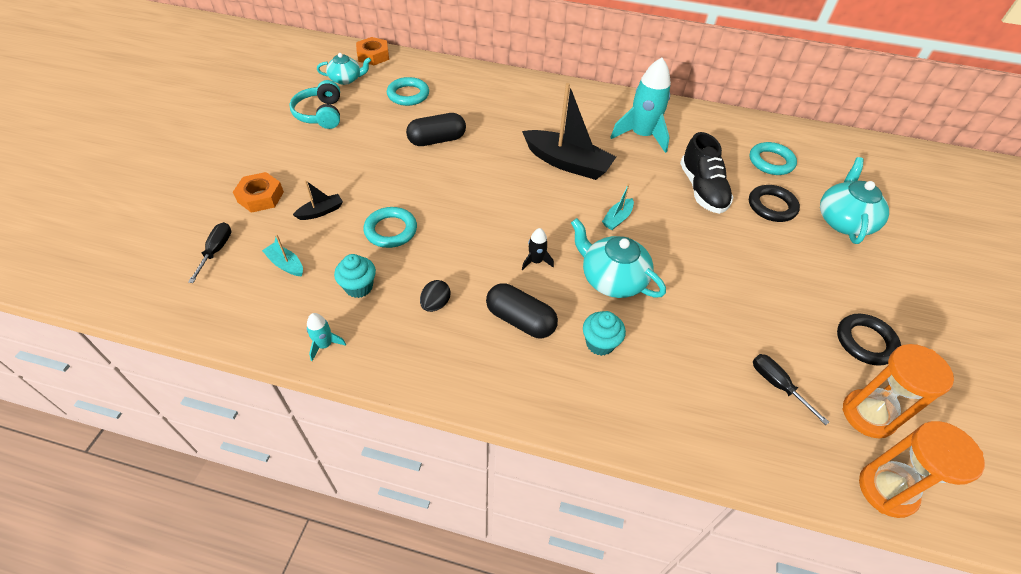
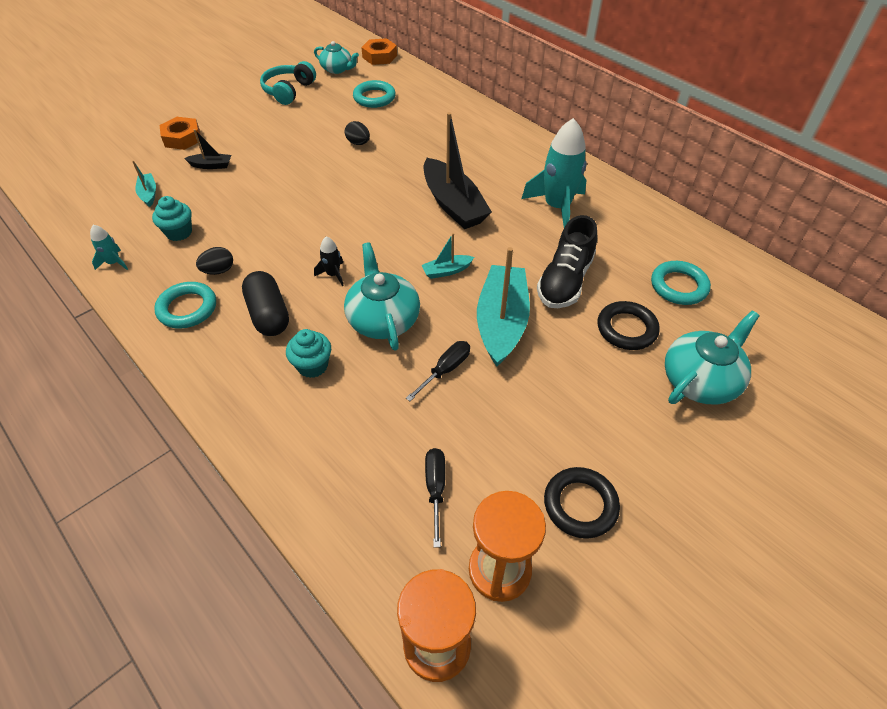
camera: 35 degrees right, 0 degrees up
black screwdriver [188,222,231,283] -> black screwdriver moved to [406,341,470,401]
turquoise ring [363,207,417,248] -> turquoise ring moved to [154,282,216,329]
black capsule [406,113,466,146] -> black egg [345,121,370,145]
none -> turquoise boat [477,247,530,367]

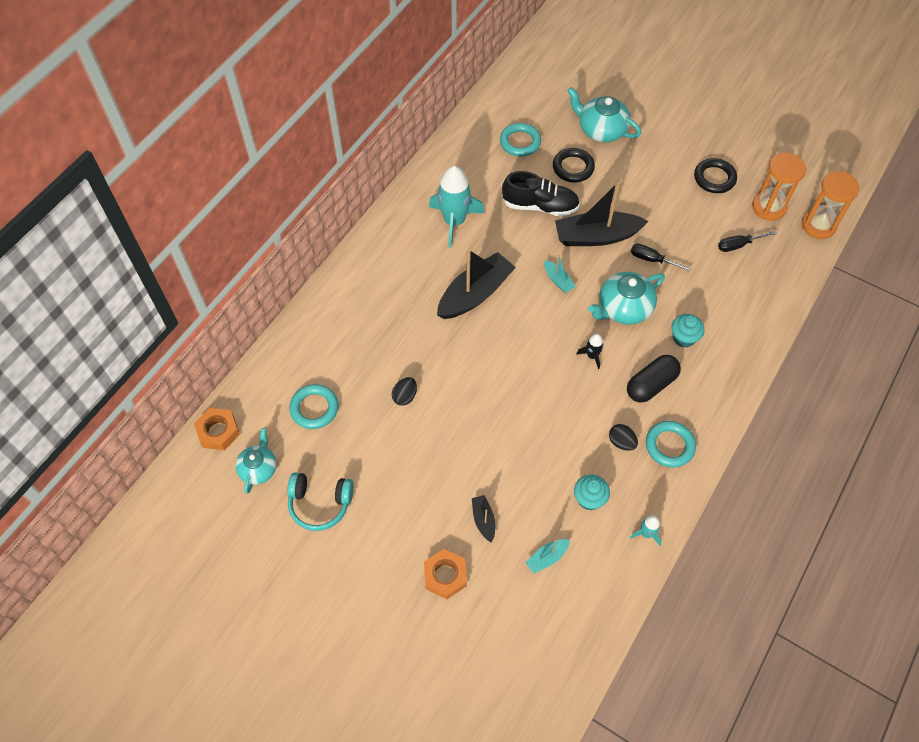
camera: 105 degrees left, 10 degrees up
turquoise boat [477,247,530,367] -> black boat [555,182,649,246]

